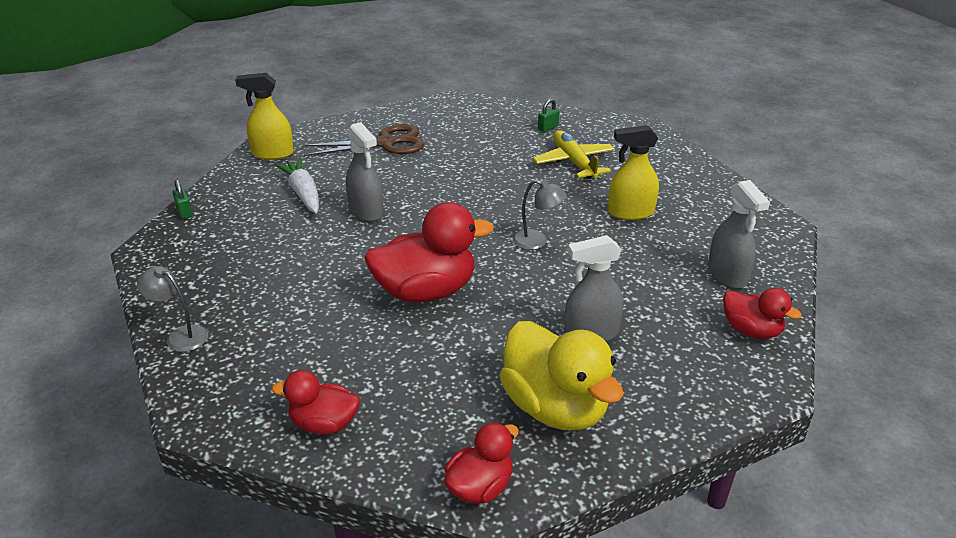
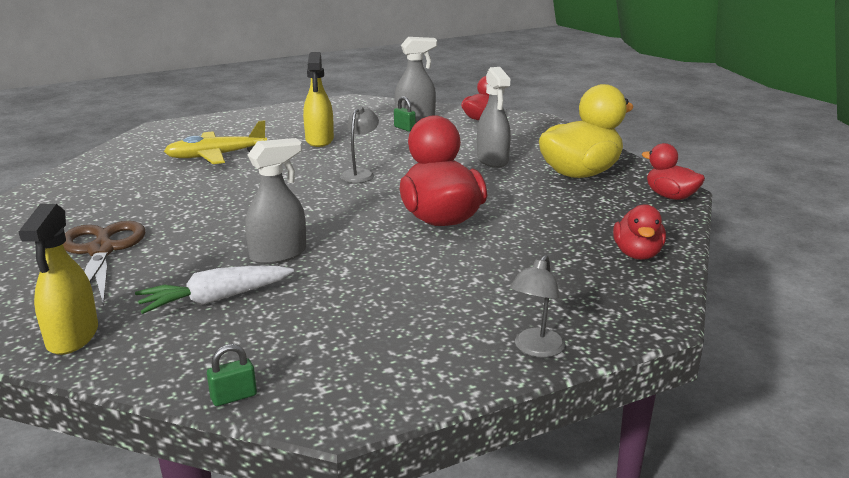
camera: 90 degrees left, 10 degrees down
green padlock [538,99,559,132] -> green padlock moved to [394,96,416,131]

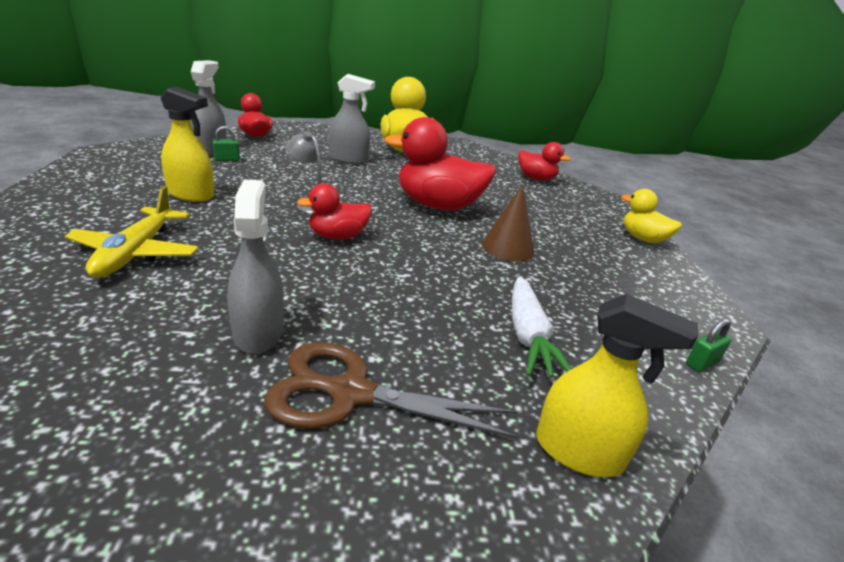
camera: 70 degrees left, 5 degrees up
green padlock [207,344,257,406] -> green padlock turned 60 degrees clockwise [686,318,732,372]
grey spray bottle [245,138,306,264] -> grey spray bottle moved to [227,180,284,354]
grey lamp [510,255,565,358] -> yellow duck [622,189,682,243]
red duck [641,143,705,200] -> red duck moved to [297,183,372,240]
none -> brown cone [482,185,534,261]

